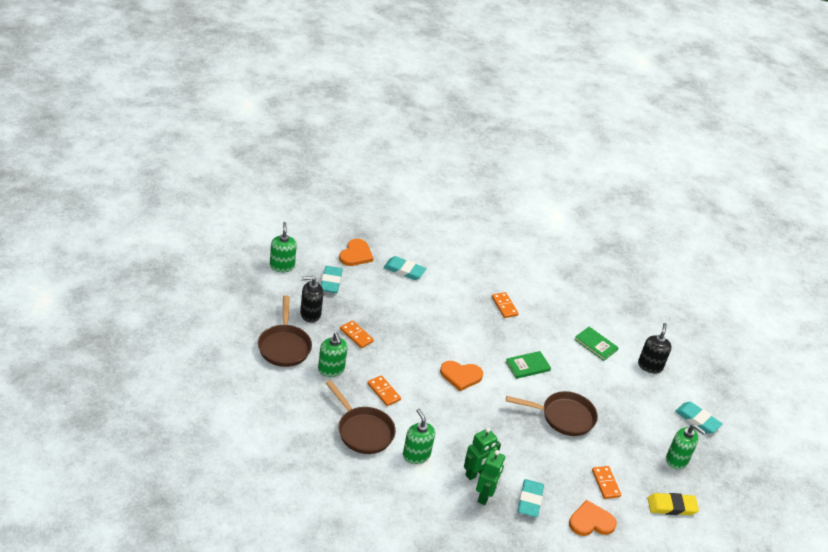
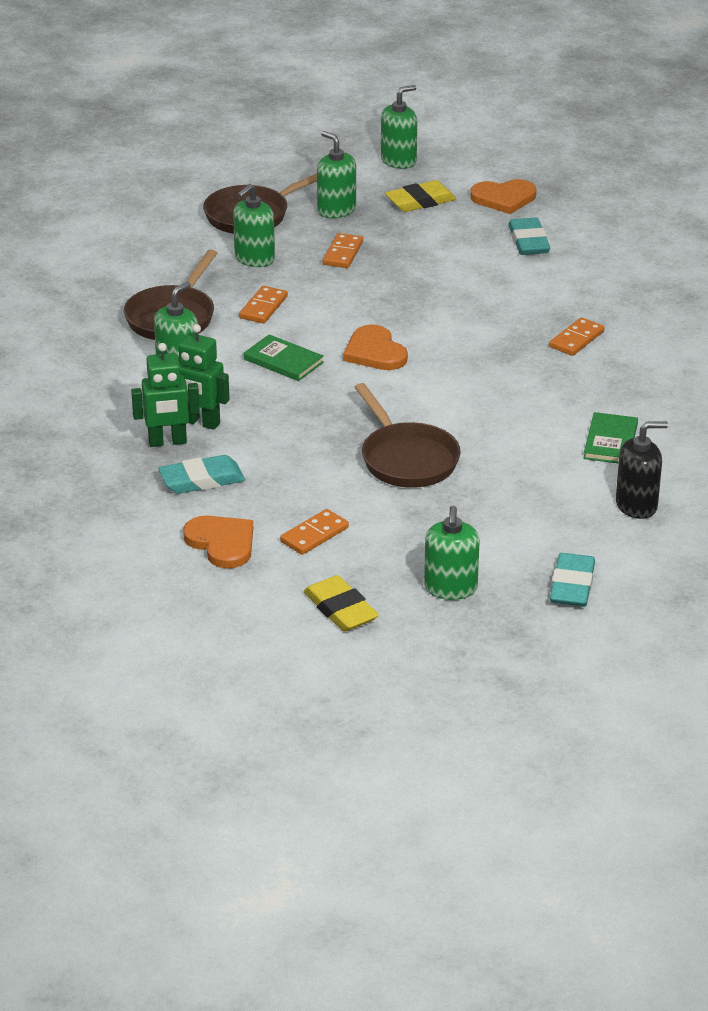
camera: 65 degrees right, 5 degrees down
black soap dispenser [300,276,323,323] -> green soap dispenser [317,131,356,218]
turquoise eraser [321,266,343,293] -> yellow eraser [385,180,456,212]
green book [505,351,551,379] -> green book moved to [244,334,324,381]

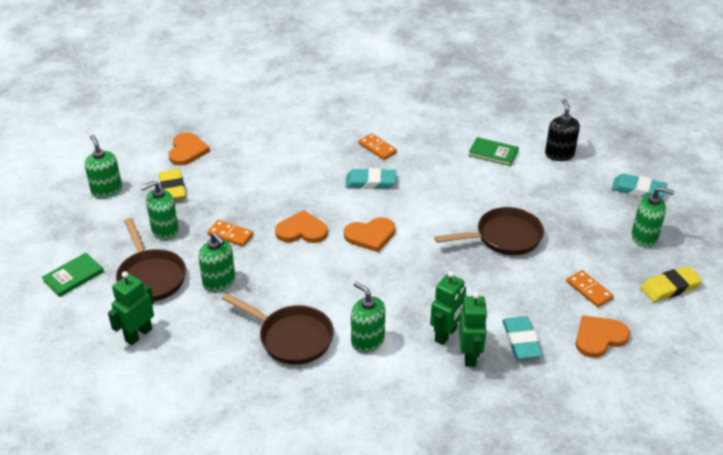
camera: 80 degrees left, 5 degrees up
orange domino [239,286,288,323] -> none
green book [244,334,324,381] -> green book moved to [42,253,104,297]
turquoise eraser [508,218,550,255] -> turquoise eraser moved to [345,168,396,189]
none -> green robot [108,272,154,345]
none -> orange heart [275,210,328,243]

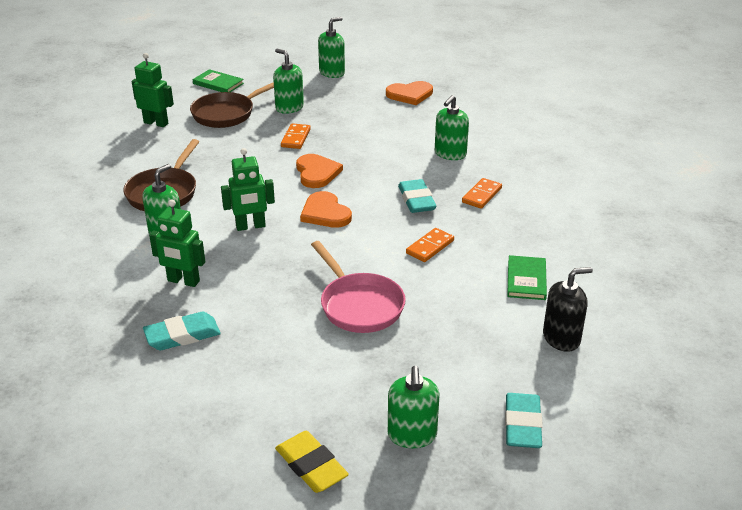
camera: 75 degrees right, 5 degrees down
yellow eraser [159,169,186,200] -> none
green soap dispenser [198,232,235,292] -> green soap dispenser moved to [435,95,469,160]
brown pan [434,207,544,255] -> pink pan [311,241,406,333]
green robot [459,292,488,367] -> green robot moved to [221,148,275,231]
orange domino [566,270,614,307] -> orange domino moved to [406,228,454,262]
orange heart [576,315,630,358] -> none

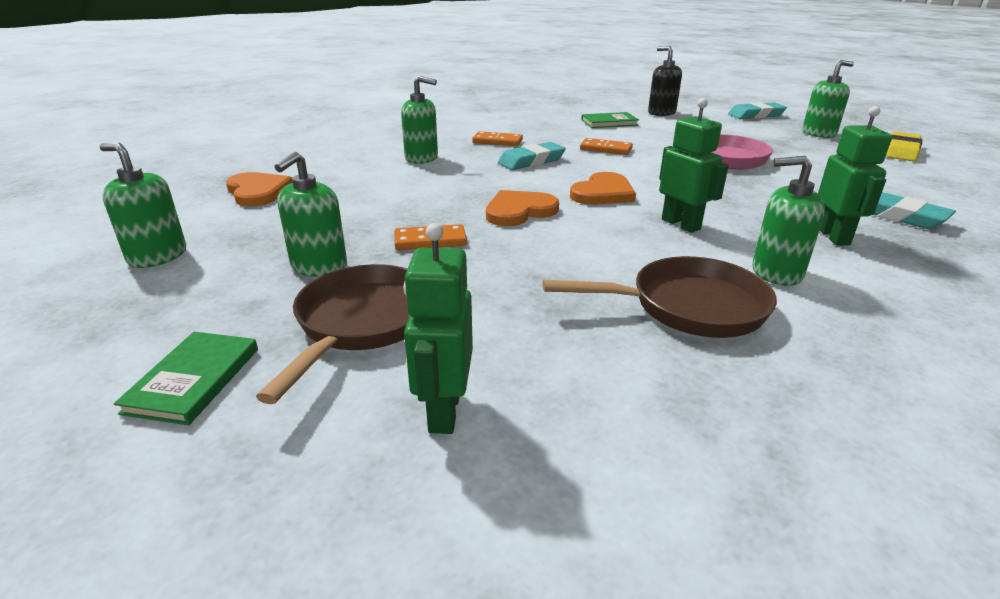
camera: 110 degrees left, 5 degrees down
brown pan [190,82,274,128] -> brown pan turned 105 degrees counterclockwise [256,264,409,404]

